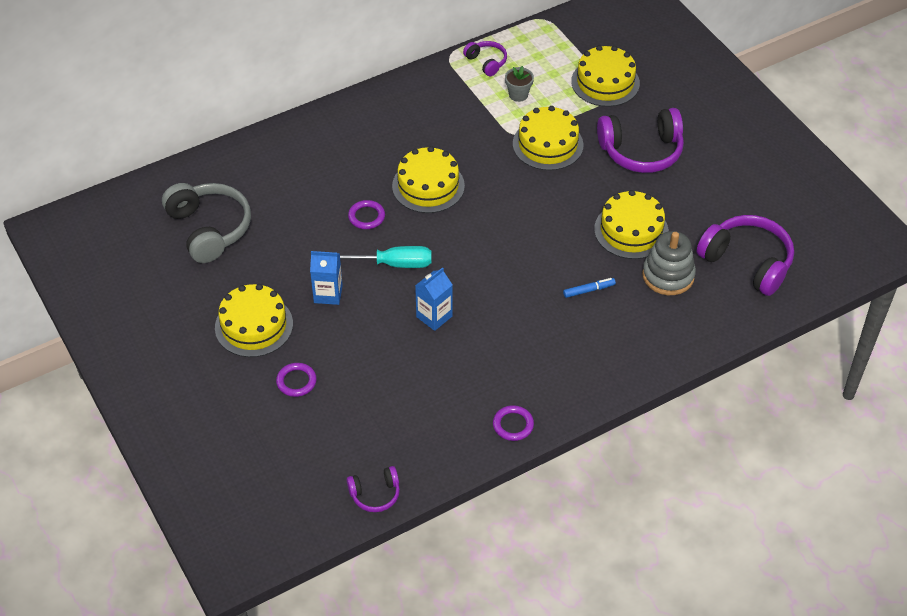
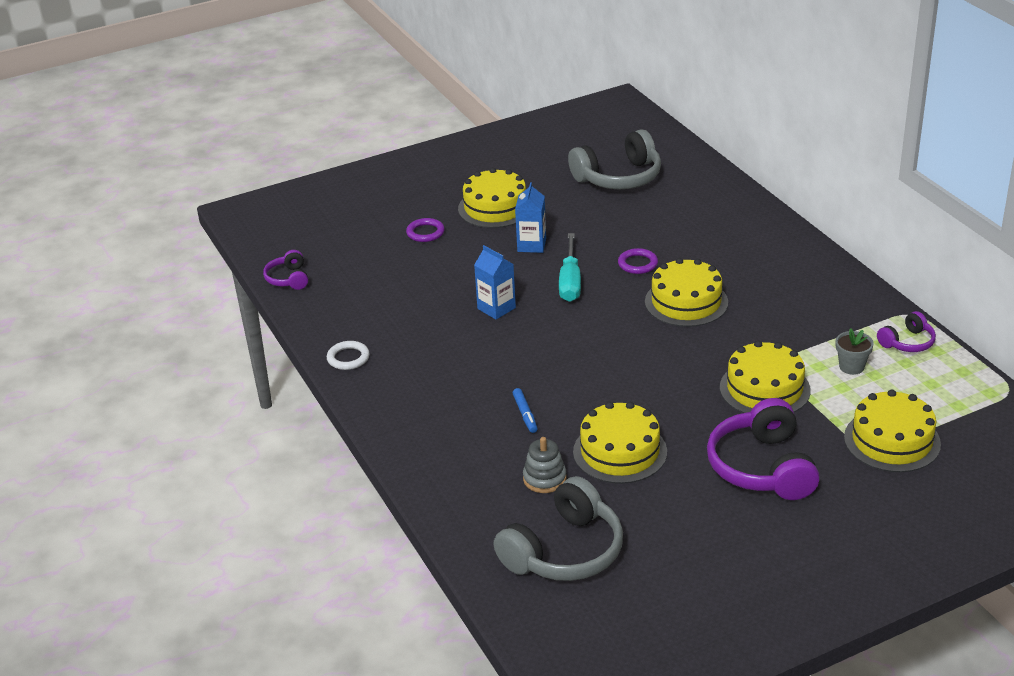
camera: 95 degrees right, 15 degrees down
purple ring [493,405,534,441] -> white ring [327,341,370,370]
grey stacking toy [642,231,696,295] -> grey stacking toy [523,437,567,493], size x0.67
purple headphones [697,215,794,296] -> grey headphones [493,476,623,581]

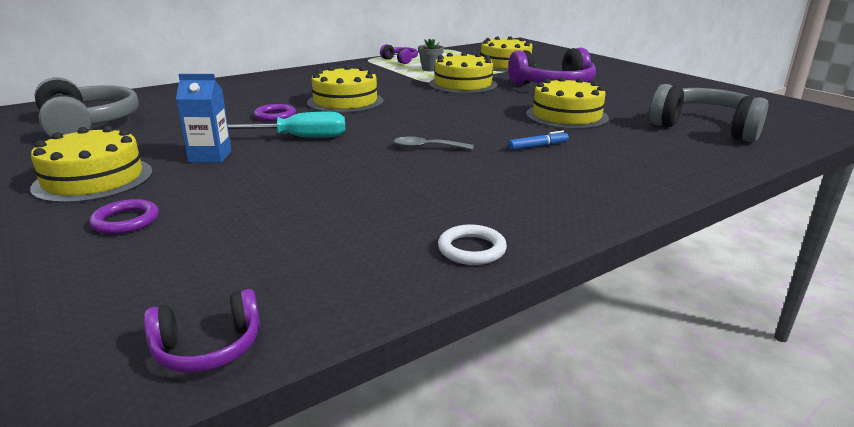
camera: 100 degrees left, 10 degrees down
blue carton [474,245,516,319] -> none
grey stacking toy [523,437,567,493] -> none
none -> grey spoon [394,137,474,150]

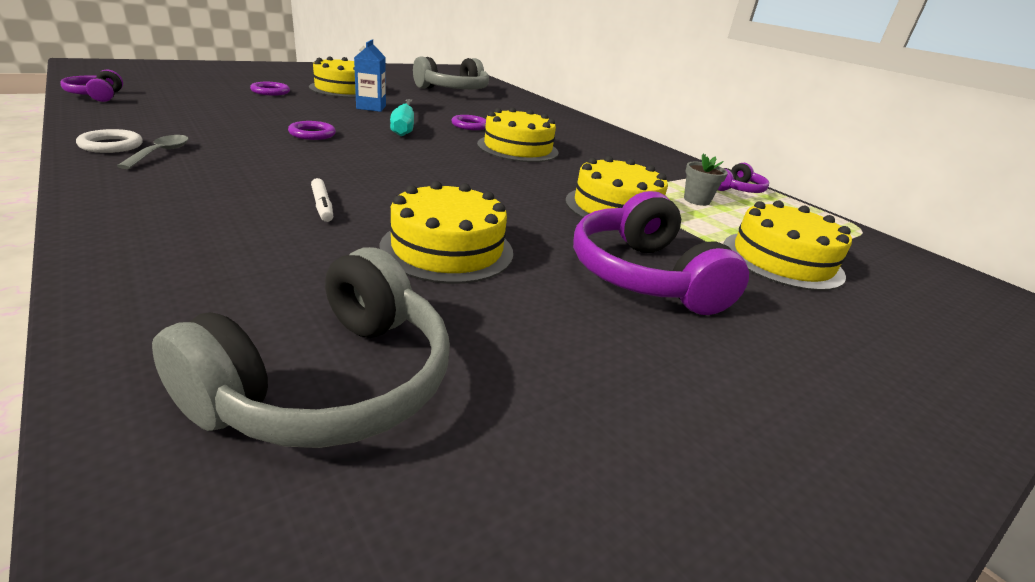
camera: 85 degrees right, 5 degrees up
grey spoon [394,137,474,150] -> grey spoon moved to [117,135,189,169]
blue marker [508,130,569,150] -> white marker [311,178,333,222]
none -> purple ring [288,121,336,140]

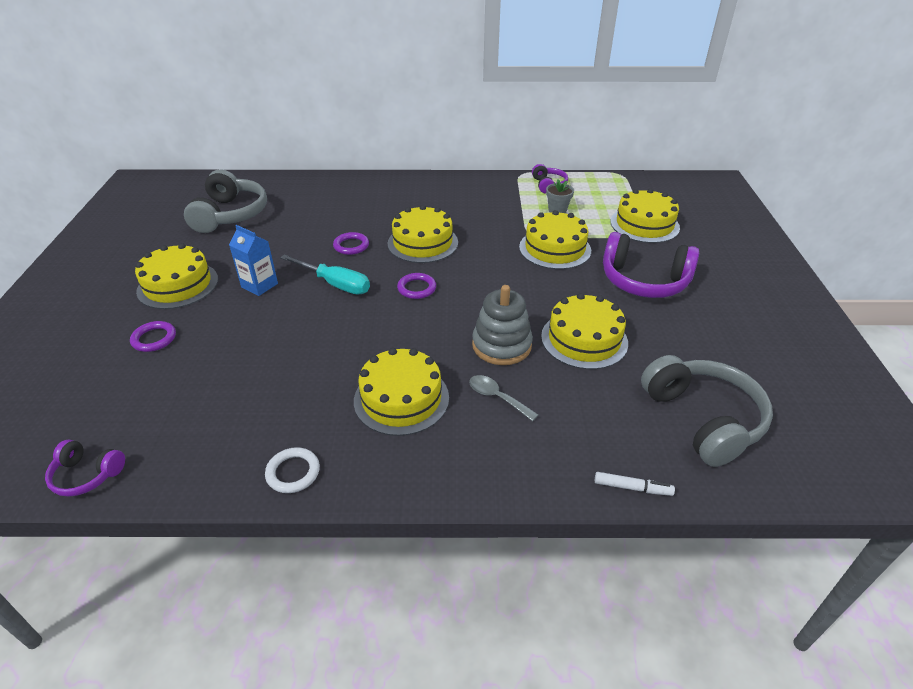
camera: 50 degrees left, 10 degrees up
grey spoon [117,135,189,169] -> grey spoon moved to [469,375,538,421]
purple ring [288,121,336,140] -> purple ring moved to [397,273,436,299]
white marker [311,178,333,222] -> white marker moved to [595,472,675,496]
none -> yellow cake [354,348,449,436]
none -> grey stacking toy [472,285,533,365]

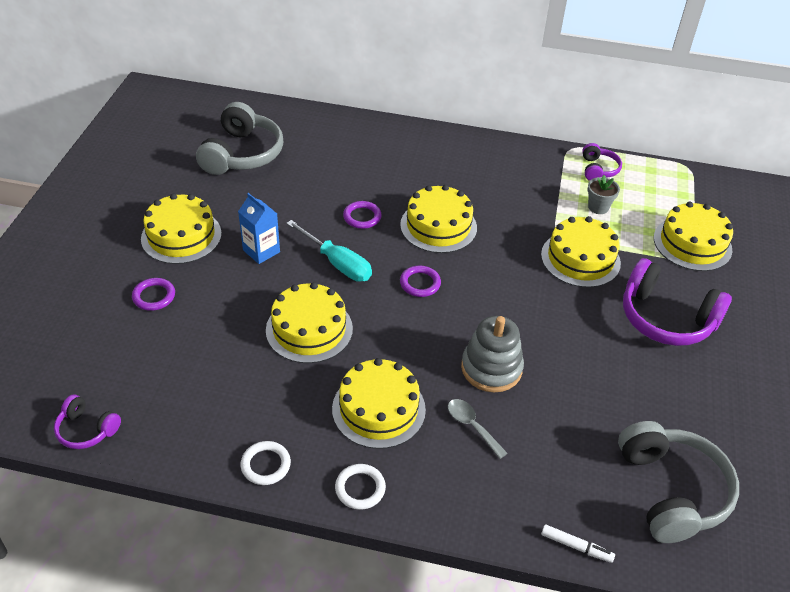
camera: 10 degrees right, 5 degrees up
yellow cake [541,293,628,369] -> yellow cake moved to [266,282,353,363]
none -> white ring [335,464,386,510]

